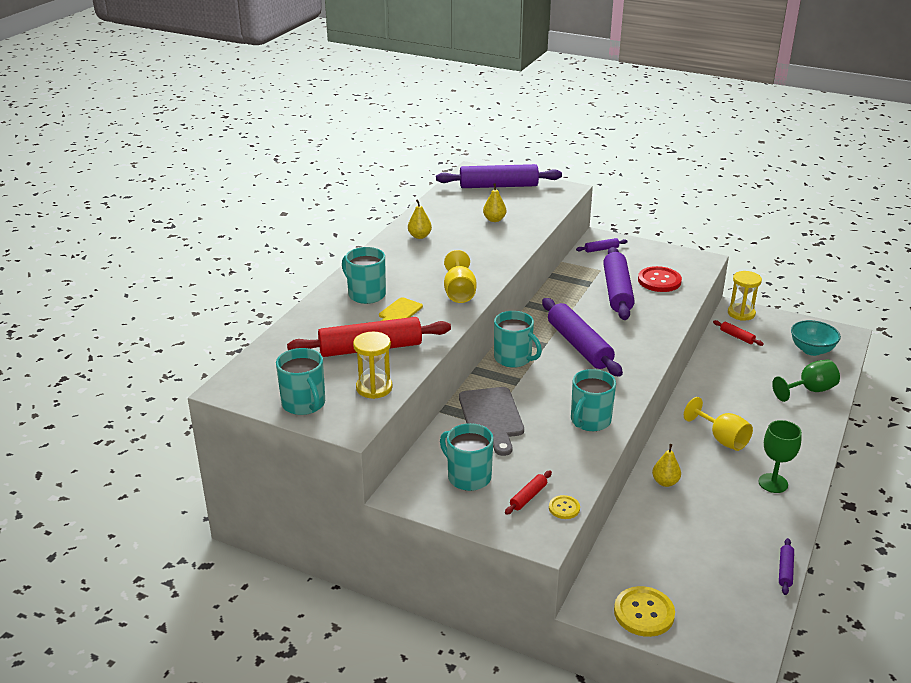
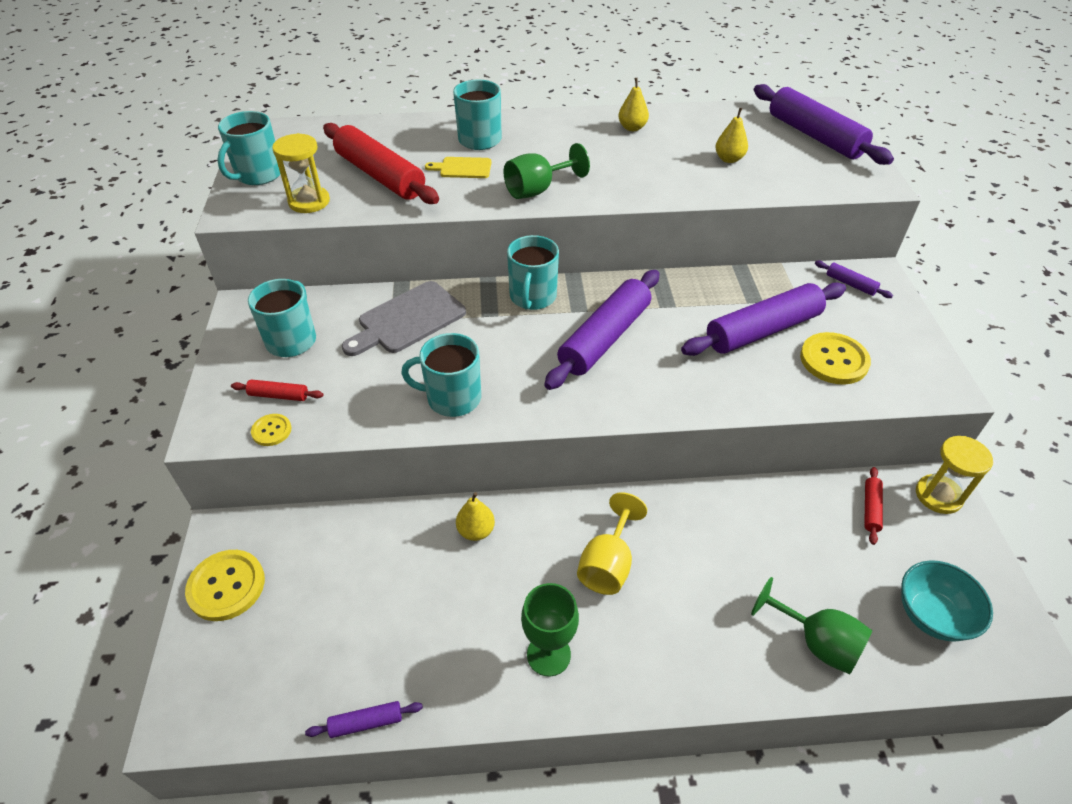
camera: 60 degrees right, 15 degrees up
yellow goblet [444,250,477,303] -> green goblet [504,143,590,199]
red button [638,266,682,292] -> yellow button [800,332,871,385]

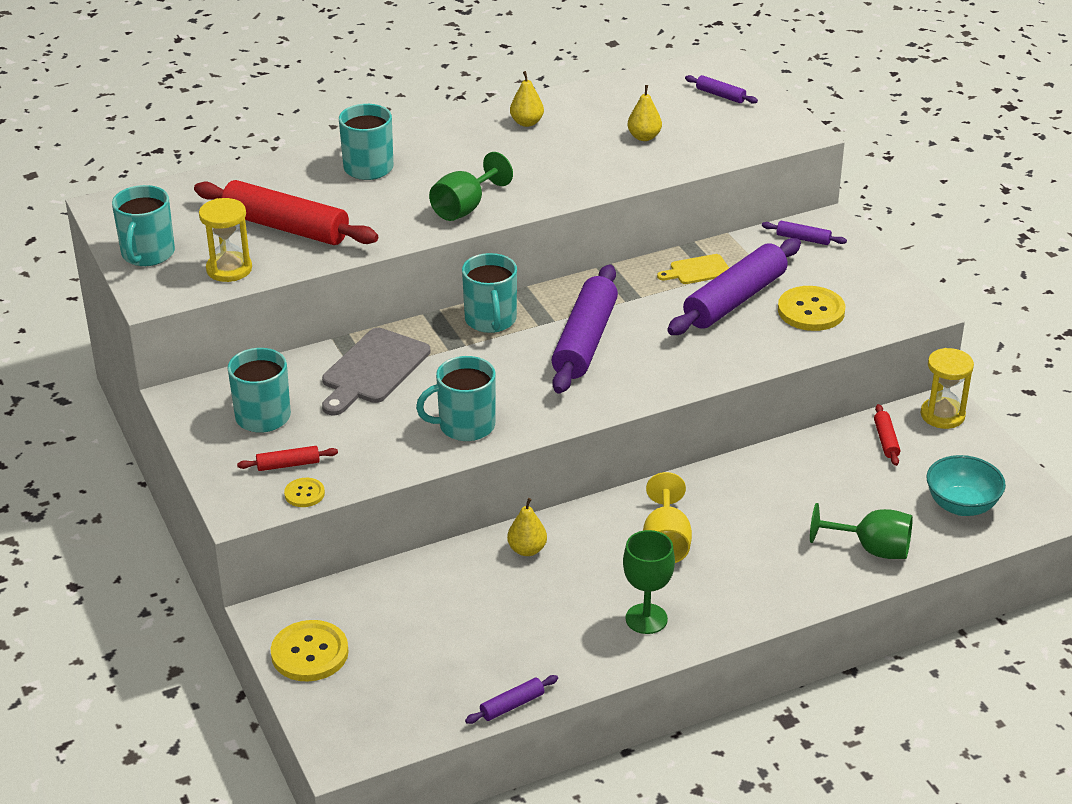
camera: 20 degrees left, 10 degrees down
yellow cutting board [425,157,491,178] -> yellow cutting board moved to [657,254,729,284]
purple rolling pin [754,84,894,165] -> purple rolling pin [685,75,758,103], size x0.44

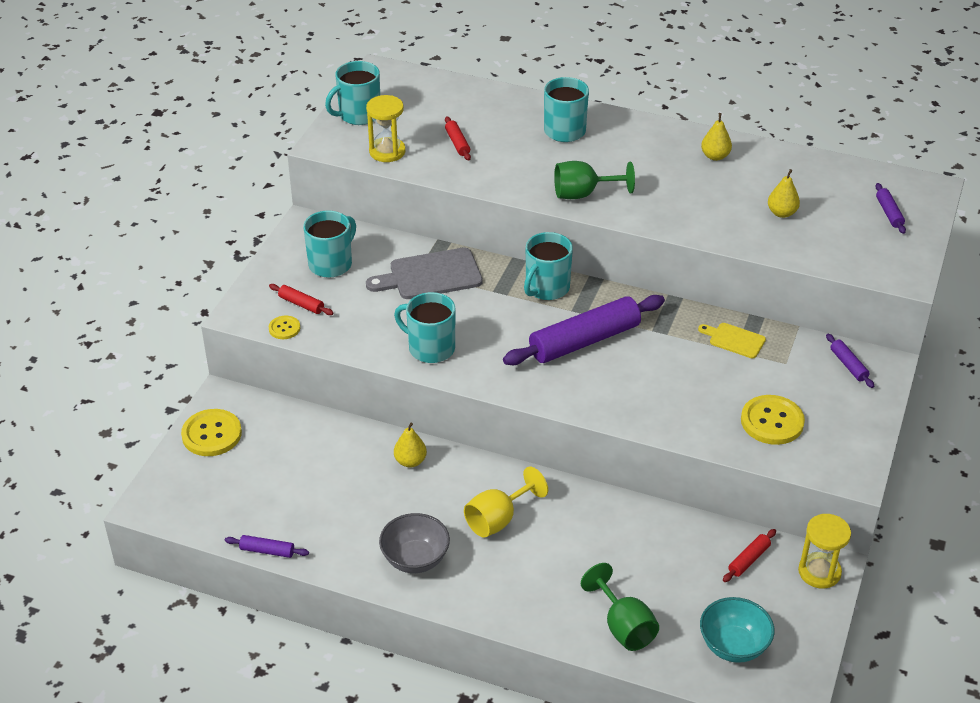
camera: 45 degrees right, 5 degrees up
red rolling pin [194,180,378,245] -> red rolling pin [445,116,471,161], size x0.44
green goblet [623,530,675,634] -> grey bowl [379,513,450,573]
purple rolling pin [667,238,801,335] -> none

